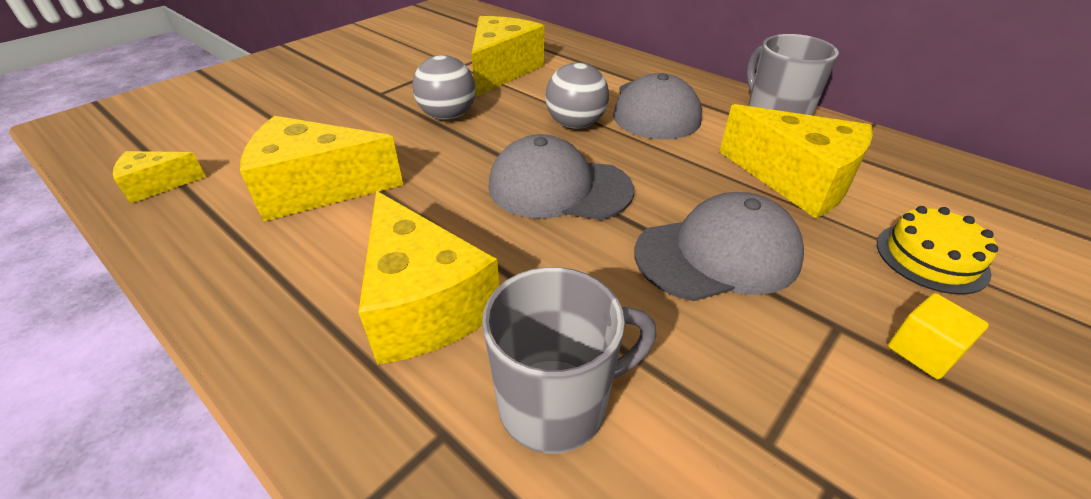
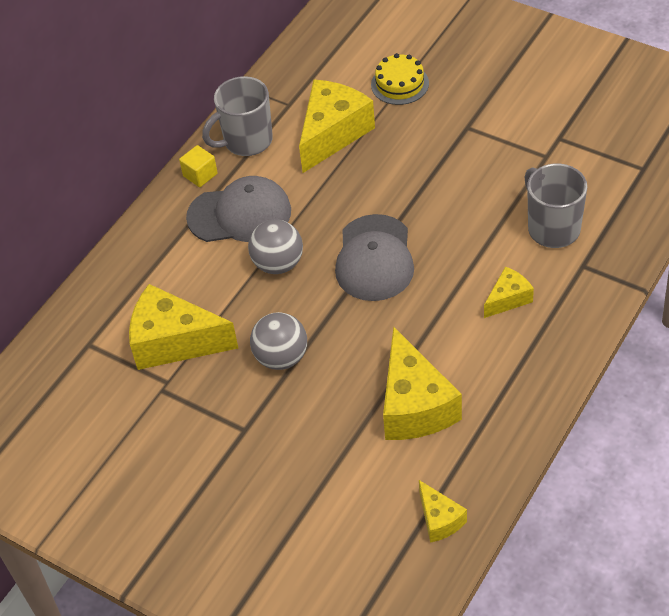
camera: 95 degrees left, 10 degrees up
yellow cheese [358,191,500,365] -> yellow cheese [484,266,534,318], size x0.52
grey cap [635,192,804,301] -> none
yellow cube [888,293,989,379] -> yellow cube moved to [179,145,218,187]

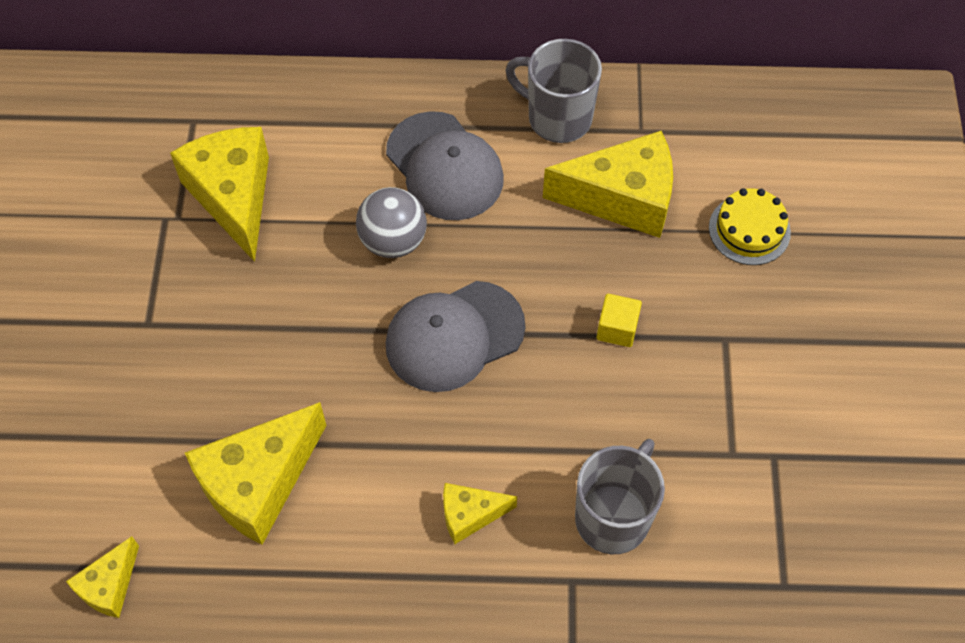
camera: 55 degrees right, 10 degrees up
yellow cube [179,145,218,187] -> yellow cube moved to [596,294,642,347]
grey ball [250,312,307,370] -> none
yellow cheese [484,266,534,318] -> yellow cheese turned 150 degrees clockwise [443,483,517,544]

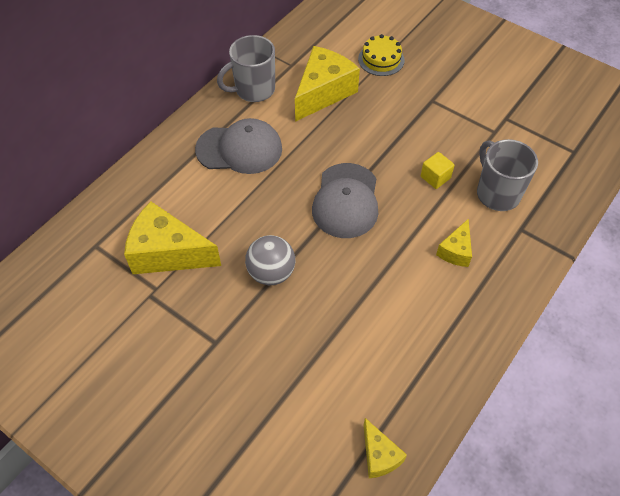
camera: 55 degrees left, 5 degrees down
yellow cheese [185,402,326,545] -> none
grey ball [356,187,427,258] -> grey ball moved to [245,235,295,285]
yellow cube [596,294,642,347] -> yellow cube moved to [421,152,455,189]

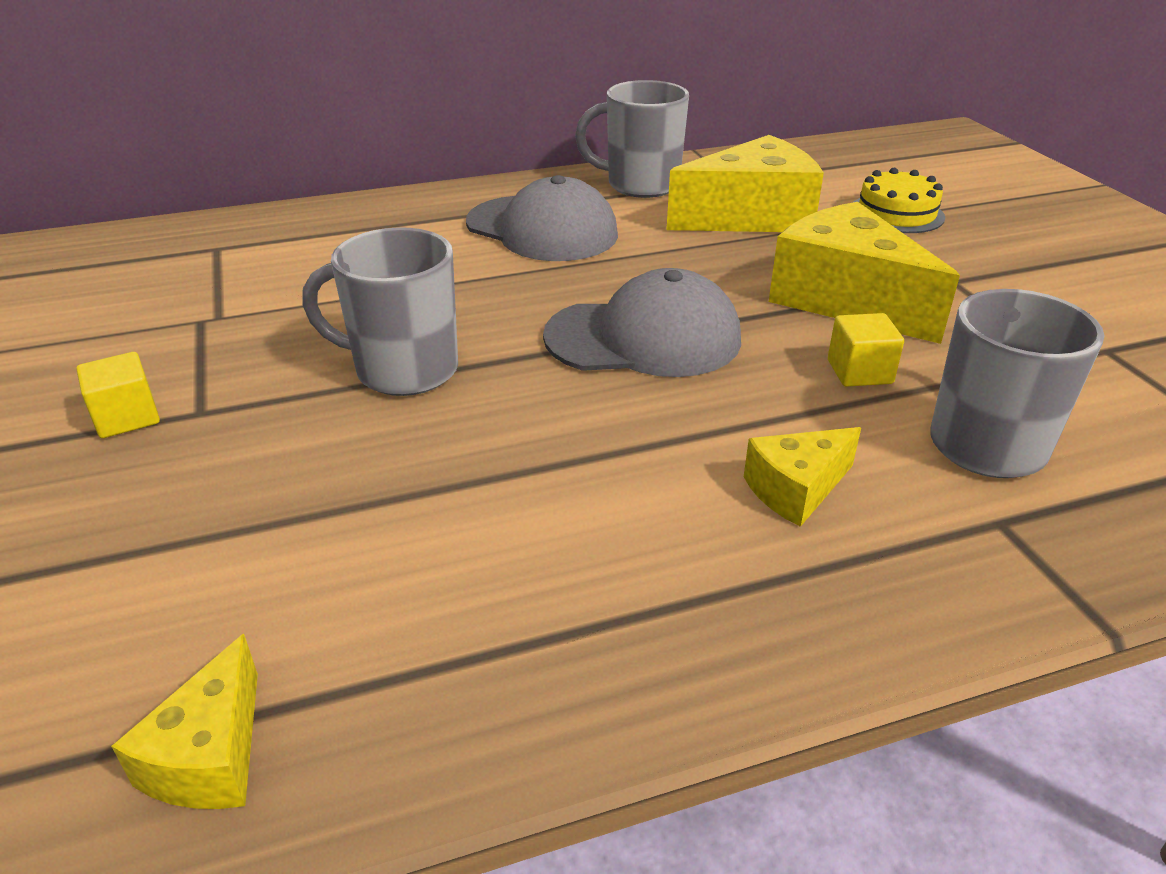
camera: 35 degrees right, 20 degrees down
yellow cheese [124,201,221,274] -> yellow cheese moved to [769,202,960,344]
grey ball [245,235,295,285] -> grey mug [302,227,458,396]
grey cap [312,163,378,238] -> grey cap turned 135 degrees counterclockwise [543,268,741,377]
none -> yellow cube [76,352,160,438]

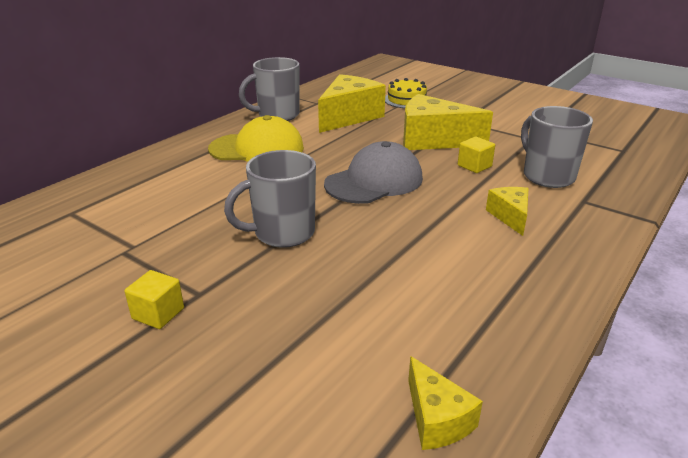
camera: 35 degrees left, 5 degrees down
grey cap [466,175,618,261] -> yellow cap [208,115,304,162]
yellow cheese [744,427,861,527] -> yellow cheese turned 150 degrees clockwise [486,187,528,236]

